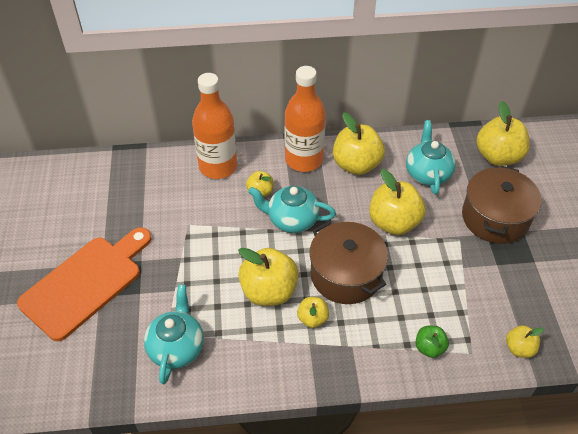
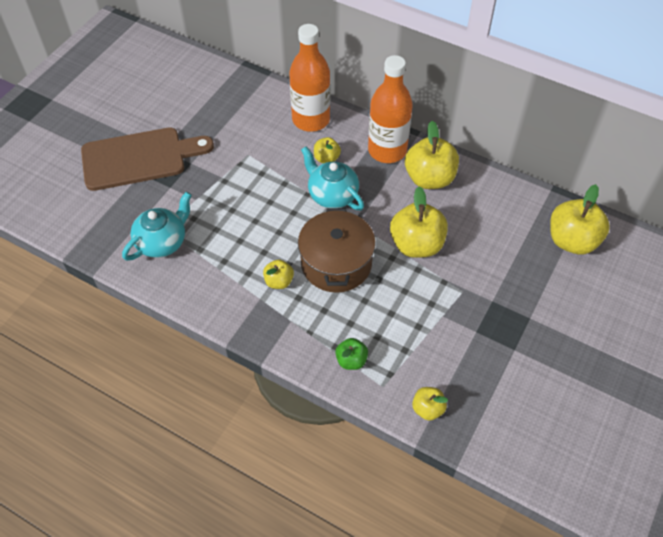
camera: 35 degrees right, 5 degrees up
orange cutting board [17,228,151,341] -> brown cutting board [81,127,214,191]
yellow apple [238,248,299,306] -> none
turquoise teapot [406,120,456,195] -> none
brown pot [462,166,542,244] -> none

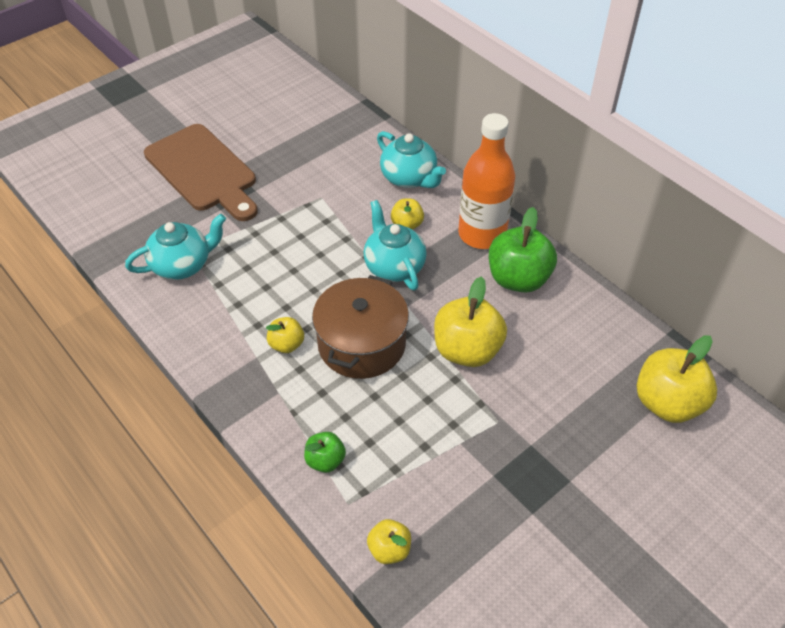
camera: 20 degrees right, 5 degrees down
brown cutting board [81,127,214,191] -> brown cutting board turned 45 degrees clockwise [144,124,258,221]
orange bottle [289,24,330,132] -> turquoise teapot [377,131,446,188]
yellow apple [405,121,459,189] -> green apple [489,207,557,293]

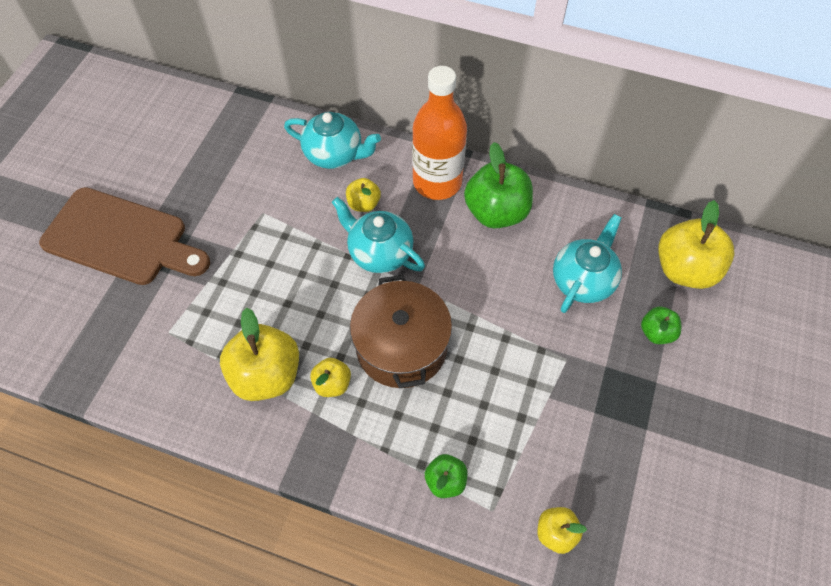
camera: 30 degrees left, 10 degrees up
turquoise teapot [125,214,226,280] -> turquoise teapot moved to [553,214,622,313]
yellow apple [434,276,507,367] -> yellow apple moved to [220,308,299,401]
none -> green apple [641,306,681,344]

